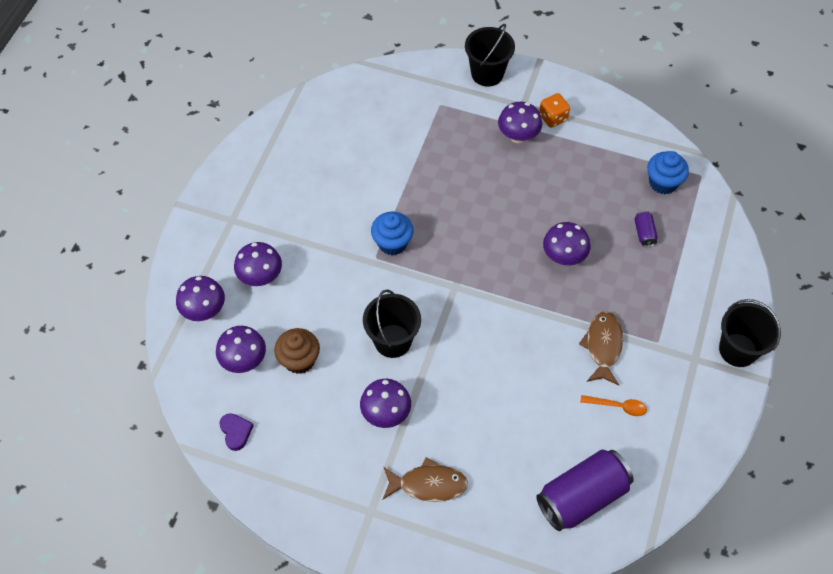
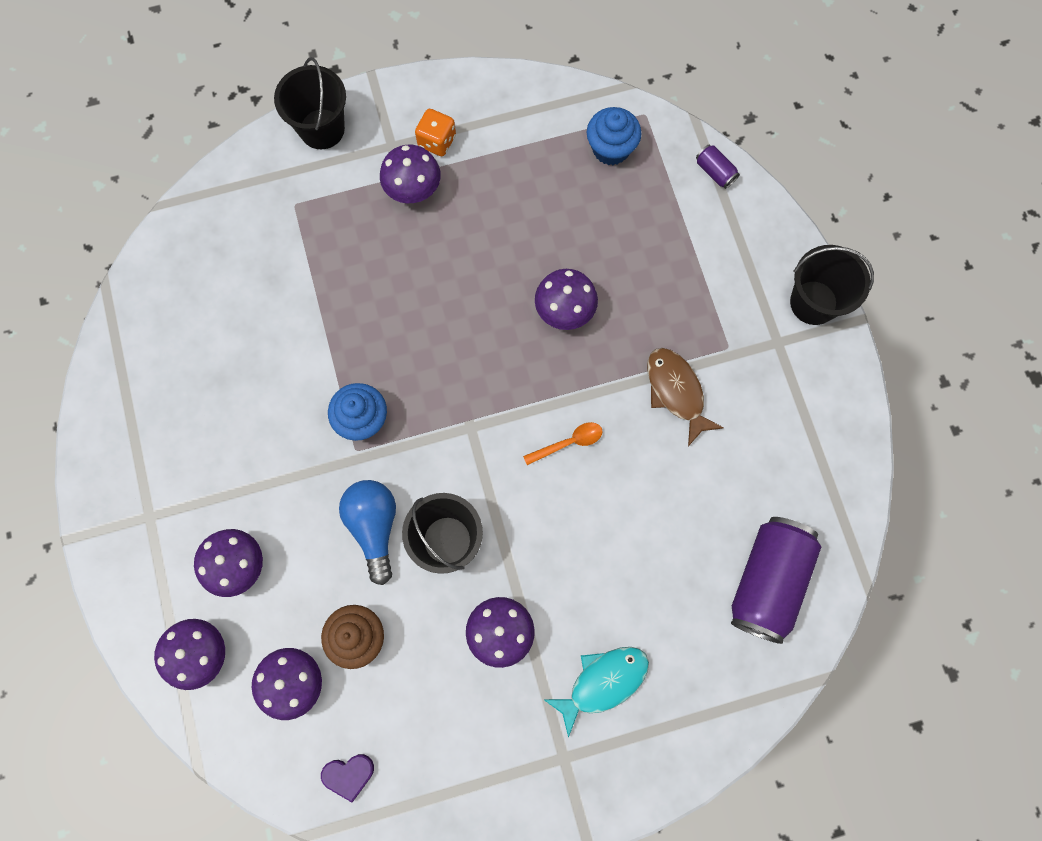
camera: 35 degrees left, 15 degrees up
purple heart [219,413,254,451] -> purple heart turned 135 degrees clockwise [321,754,374,802]
brown fish [383,457,468,502] -> turquoise fish [543,647,649,738]
orange spoon [580,395,647,416] -> orange spoon moved to [523,422,603,465]
purple can [634,211,658,247] -> purple can moved to [696,145,740,189]
none -> blue light bulb [339,480,396,585]

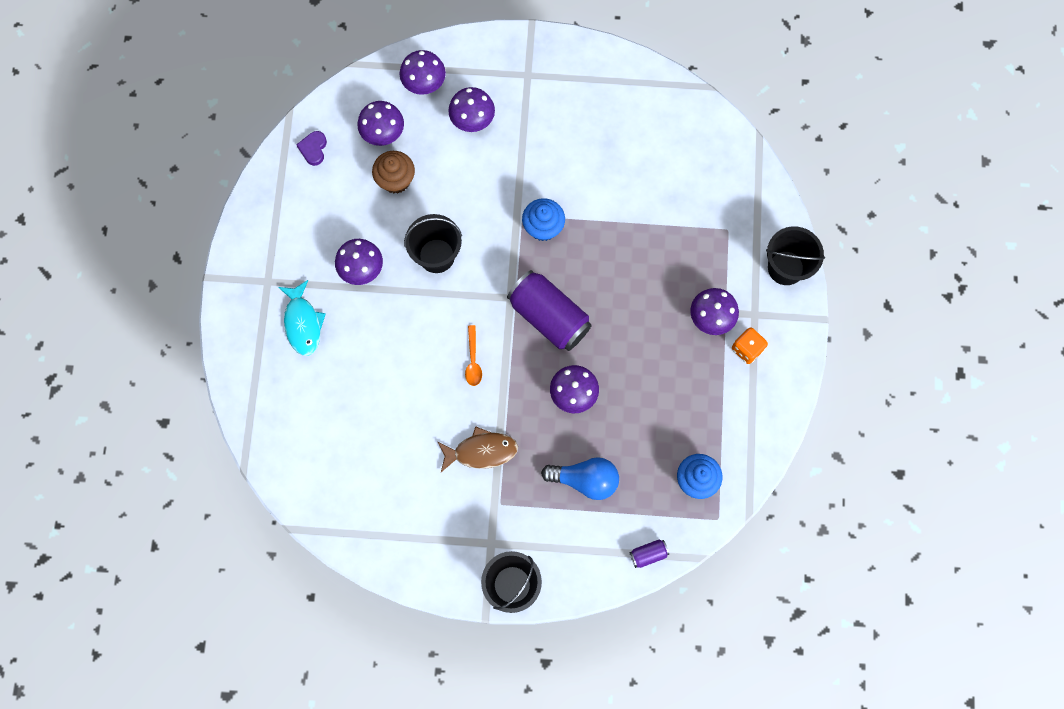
camera: 110 degrees right, 0 degrees up
blue light bulb [339,480,396,585] -> blue light bulb moved to [541,457,619,500]
purple can [731,517,821,644] -> purple can moved to [507,270,592,351]

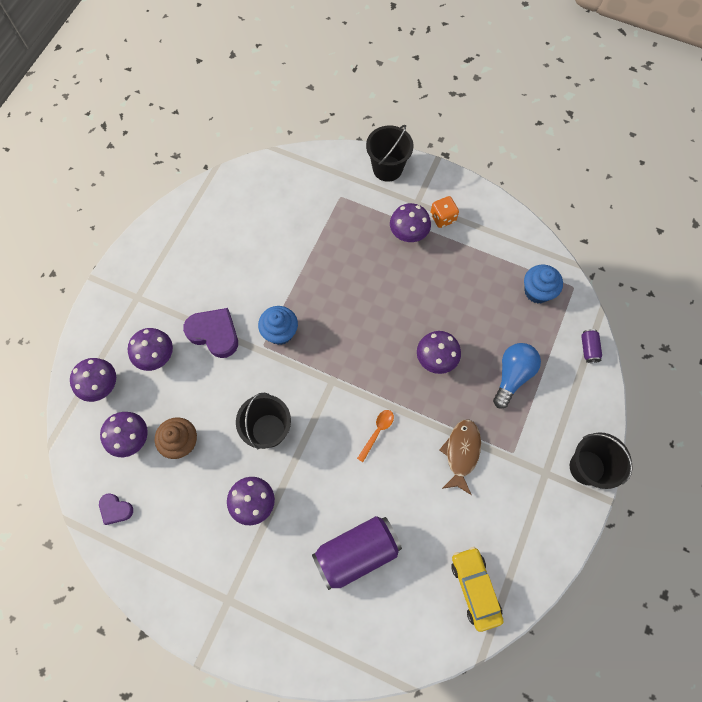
camera: 70 degrees left, 5 degrees down
turquoise fish [278,280,326,356] -> none
orange spoon [465,325,482,386] -> orange spoon turned 75 degrees counterclockwise [357,410,394,462]
purple can [507,270,592,351] -> purple can moved to [312,516,402,590]
none -> purple heart [183,308,238,358]
none -> yellow car [451,547,503,632]

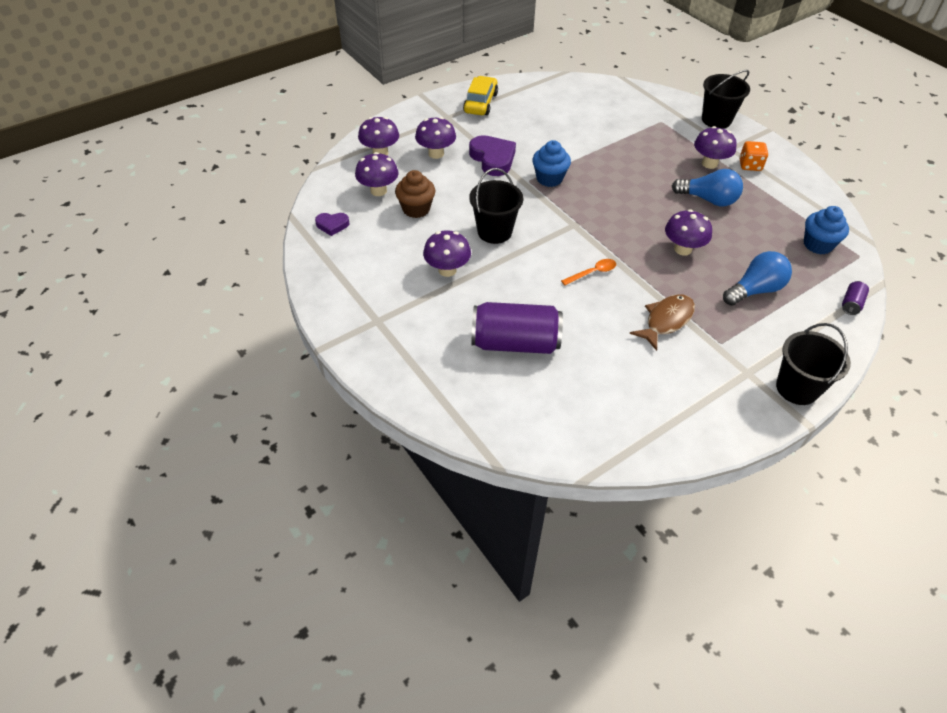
camera: 30 degrees right, 20 degrees down
purple heart [99,493,133,525] -> purple heart turned 60 degrees counterclockwise [315,213,350,236]
yellow car [451,547,503,632] -> yellow car moved to [463,76,498,115]
none -> blue light bulb [672,169,743,206]

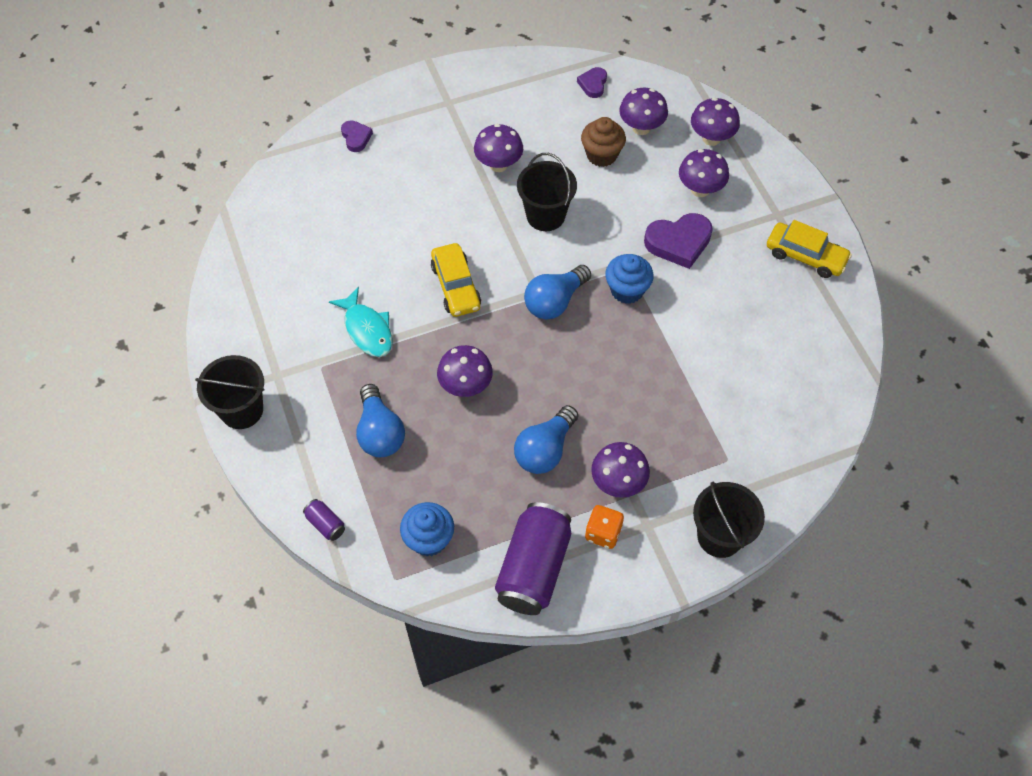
camera: 105 degrees right, 10 degrees up
purple can [472,302,563,354] -> purple can moved to [495,502,571,615]
orange spoon [561,259,616,285] -> yellow car [431,243,481,317]
brown fish [630,294,695,351] -> turquoise fish [329,286,392,357]
none -> purple heart [341,120,373,152]
none -> blue light bulb [524,265,591,319]

